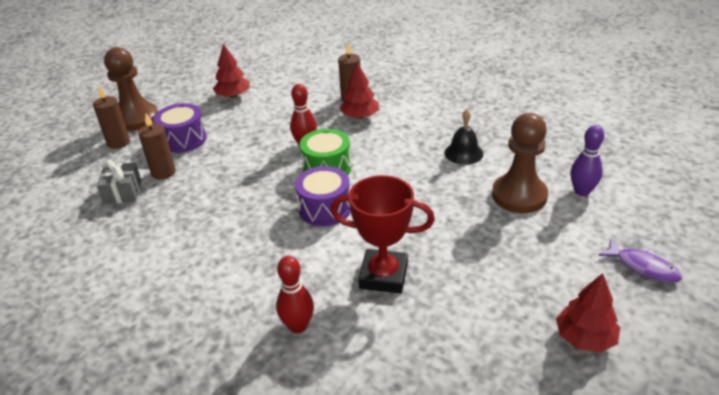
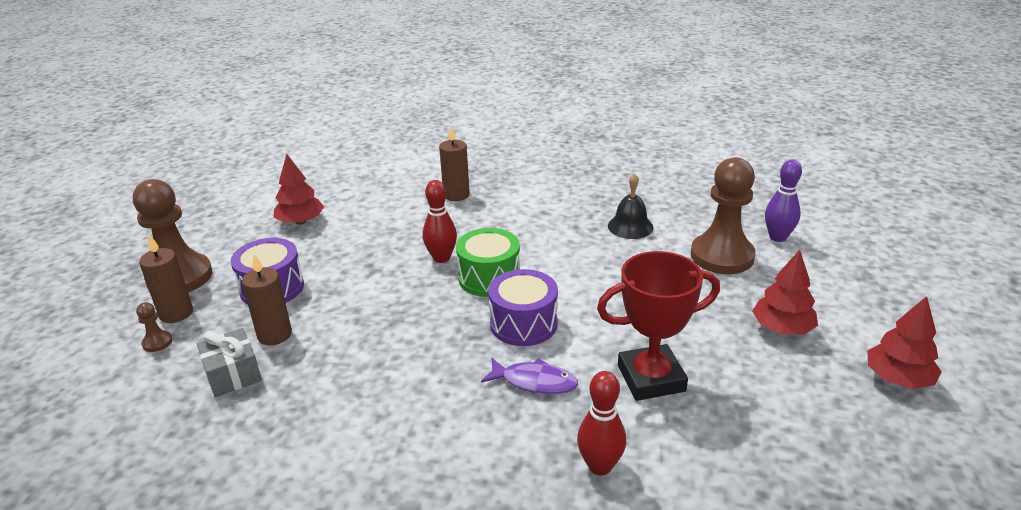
camera: 25 degrees left, 5 degrees down
red tree [339,62,379,119] -> red tree moved to [752,250,818,335]
purple fish [598,239,682,283] -> purple fish moved to [481,358,578,394]
none -> brown pawn [136,302,172,352]

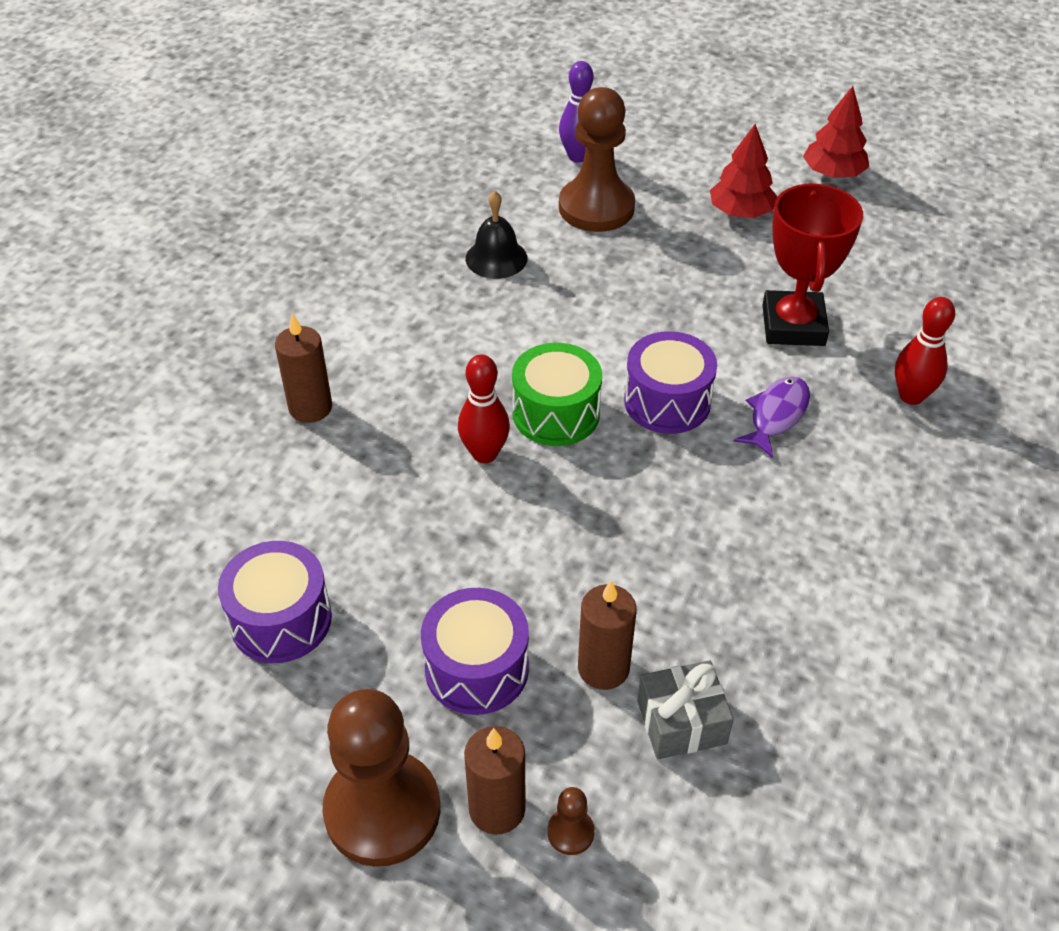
camera: 75 degrees left, 15 degrees up
red tree [274,154,324,225] -> purple drum [218,541,332,663]

